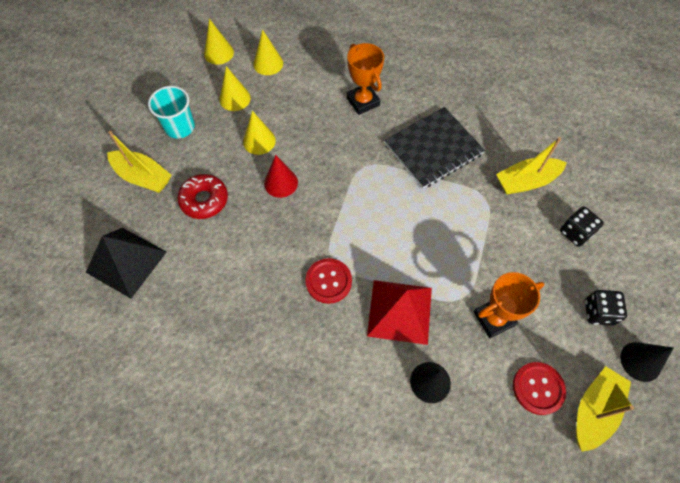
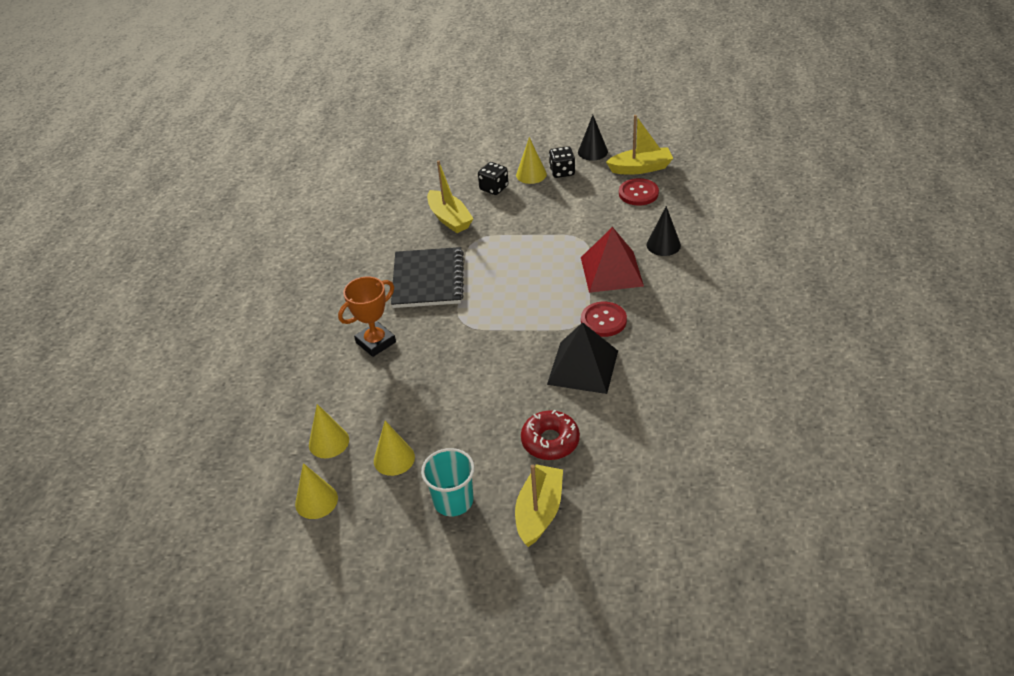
camera: 100 degrees left, 20 degrees down
black pyramid [86,228,167,298] -> black pyramid moved to [547,322,618,394]
yellow cone [243,111,276,155] -> yellow cone moved to [516,137,547,184]
red cone [264,155,298,198] -> none
black notebook [385,107,485,189] -> black notebook turned 45 degrees clockwise [391,247,464,308]
orange trophy [474,272,544,338] -> none
yellow boat [576,366,634,452] -> yellow boat turned 150 degrees clockwise [606,115,673,175]

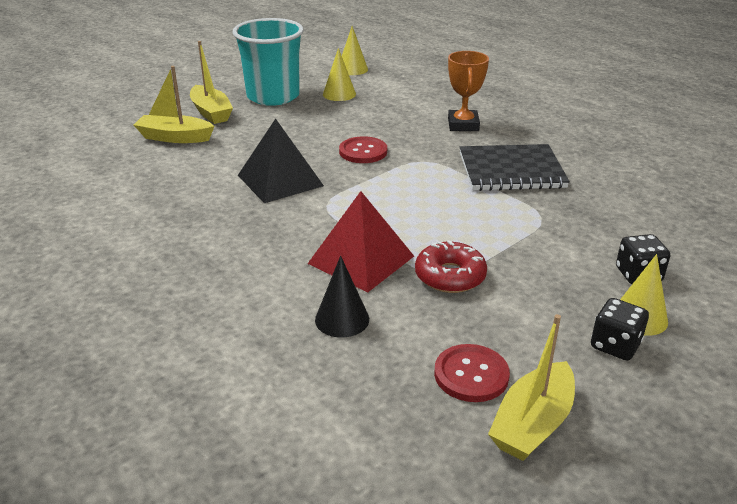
camera: 130 degrees right, 10 degrees down
yellow cone [309,404,349,458] -> none
black notebook [391,247,464,308] -> black notebook turned 45 degrees counterclockwise [460,144,570,191]
turquoise cup [421,448,475,516] -> turquoise cup [233,18,304,106], size x1.68
yellow boat [427,161,473,233] -> yellow boat moved to [134,66,214,143]
red donut [521,410,580,460] -> red donut moved to [415,240,487,293]
black cone [578,115,608,161] -> none
red button [581,301,627,337] -> red button moved to [339,136,387,163]

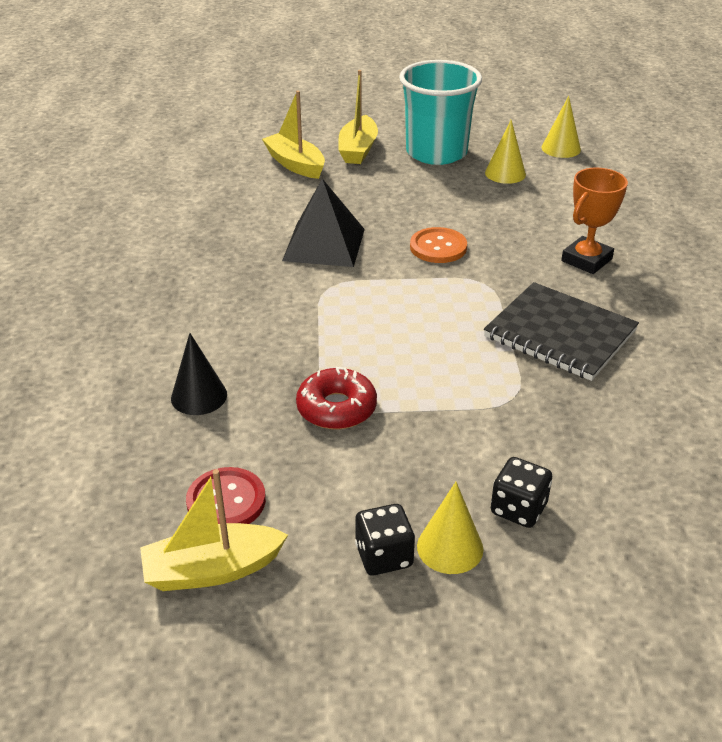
camera: 40 degrees right, 5 degrees up
red pyramid [308,191,414,293] -> none
red button [339,136,387,163] -> orange button [410,227,467,263]

